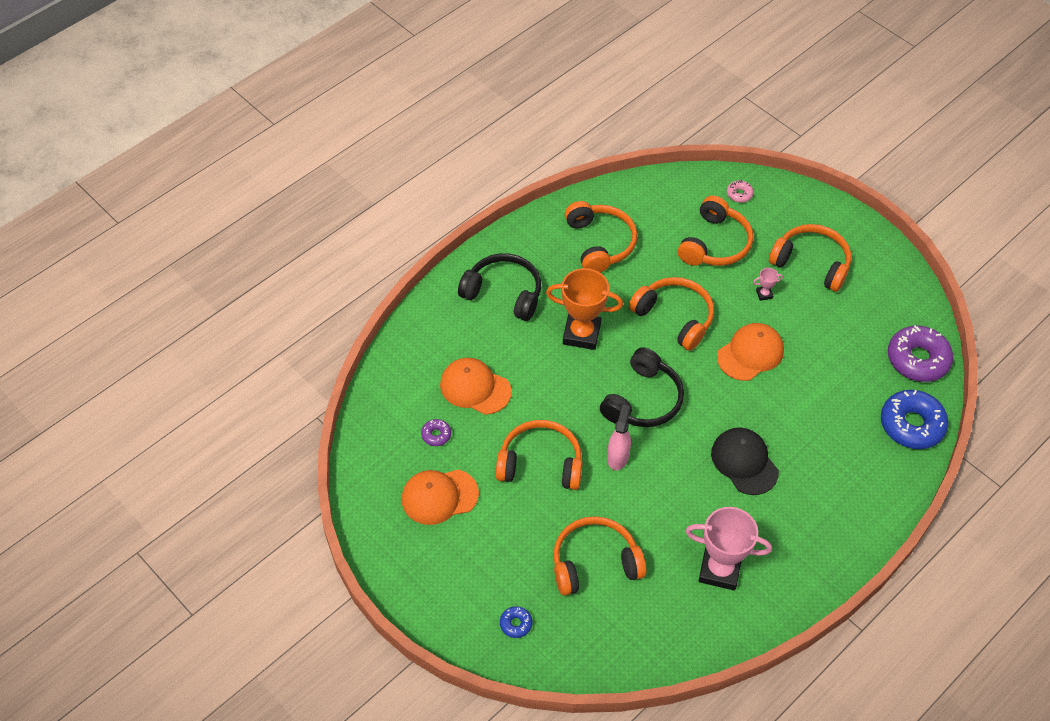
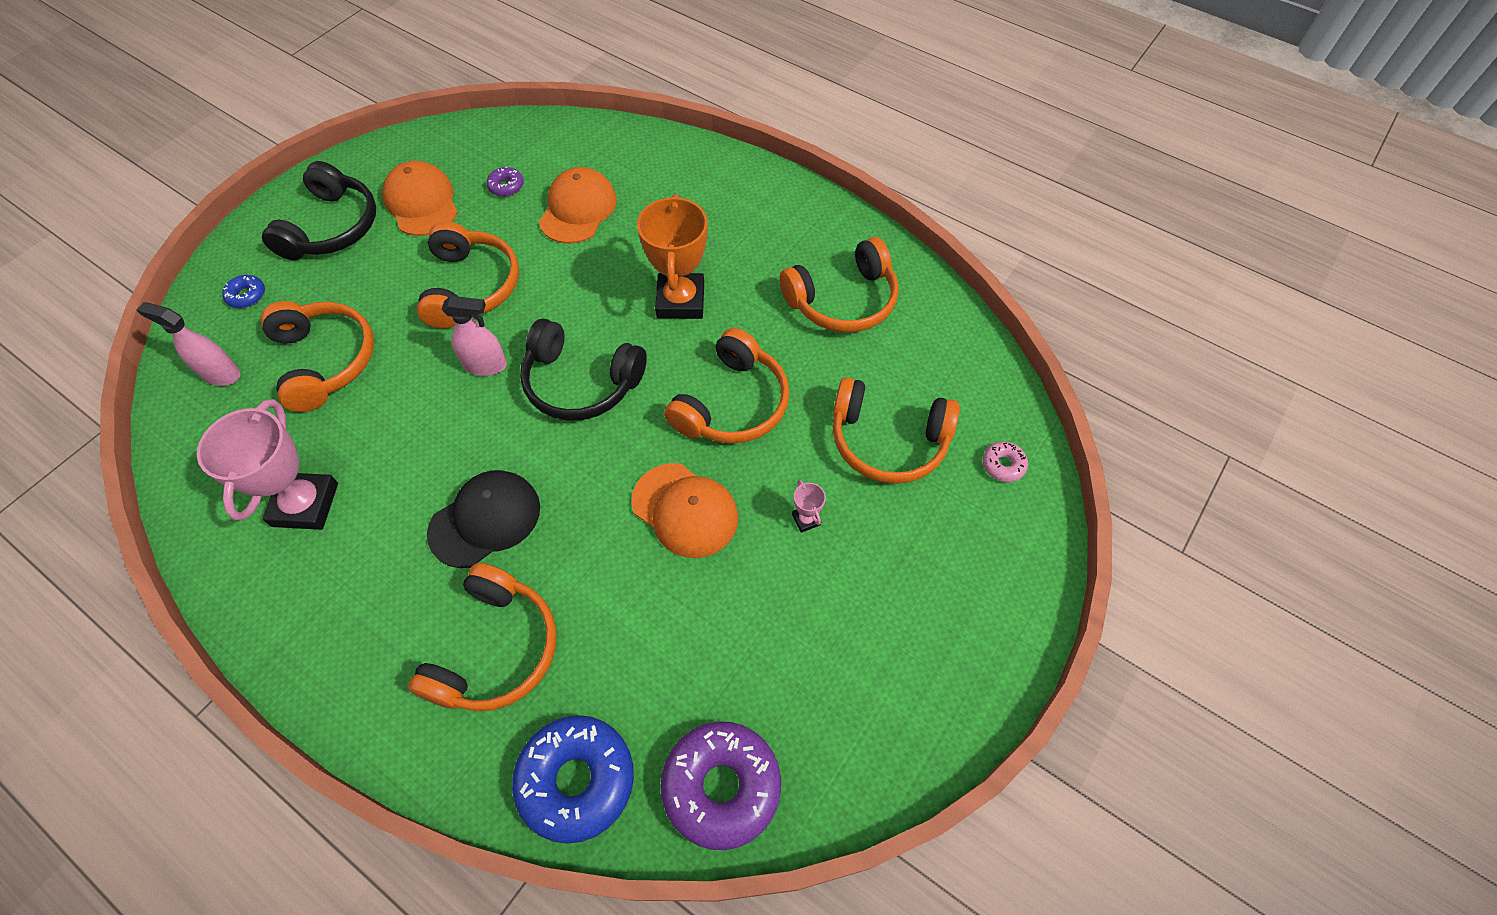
camera: 80 degrees right, 5 degrees up
black headphones [458,253,541,321] -> black headphones moved to [262,161,376,260]
orange headphones [769,224,851,292] -> orange headphones moved to [408,563,557,711]
none -> pink spray bottle [136,302,241,386]

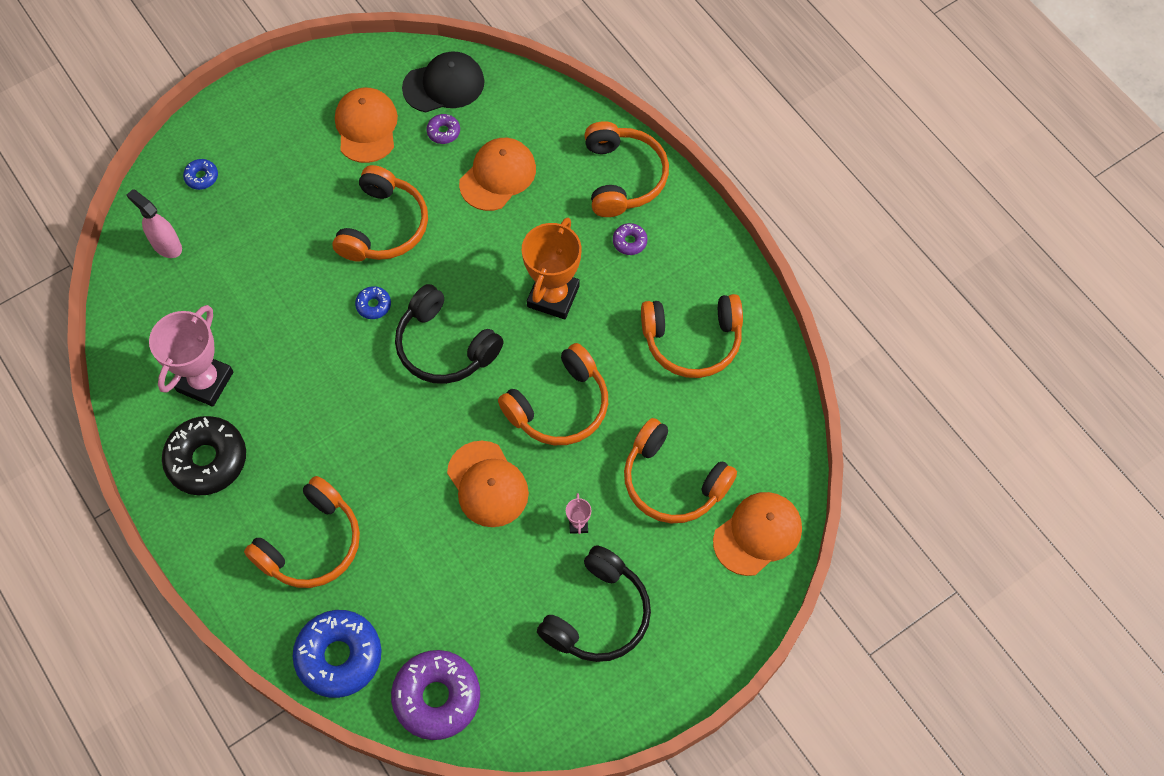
camera: 20 degrees right, 5 degrees up
orange headphones [260,301,374,412] -> orange headphones moved to [584,121,669,217]
black headphones [262,161,376,260] -> black headphones moved to [537,545,651,662]
black cap [427,470,540,568] -> black cap moved to [402,52,485,112]
pink spray bottle [442,296,507,376] -> blue donut [355,286,391,319]
pink donut [983,441,1028,482] -> orange cap [713,492,802,576]
none -> black donut [162,416,246,495]
none -> purple donut [613,223,648,255]

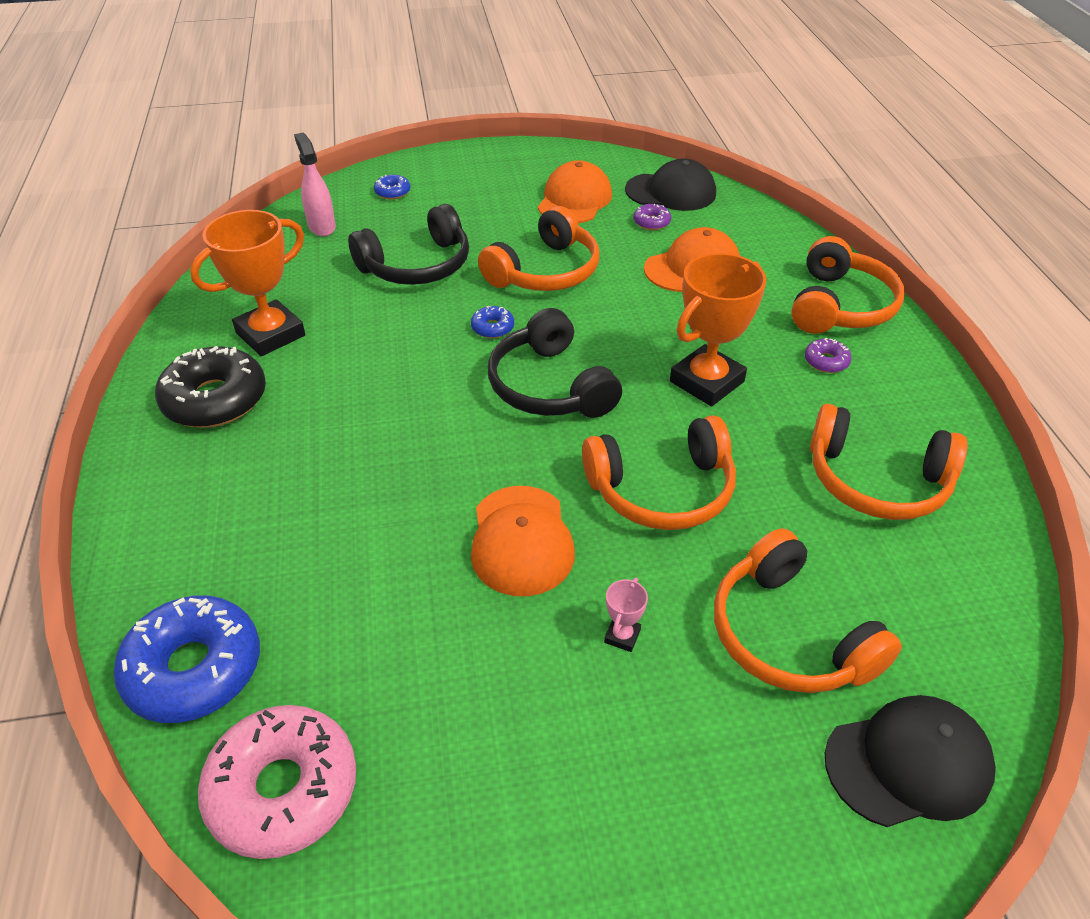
camera: 25 degrees right, 20 degrees down
pink trophy [149,305,233,407] -> orange trophy [190,210,305,356]
orange headphones [244,476,360,588] -> none
purple donut [391,650,480,740] -> pink donut [198,705,356,859]
black headphones [537,545,651,662] -> black headphones moved to [348,204,469,285]
orange cap [713,492,802,576] -> black cap [825,695,996,827]

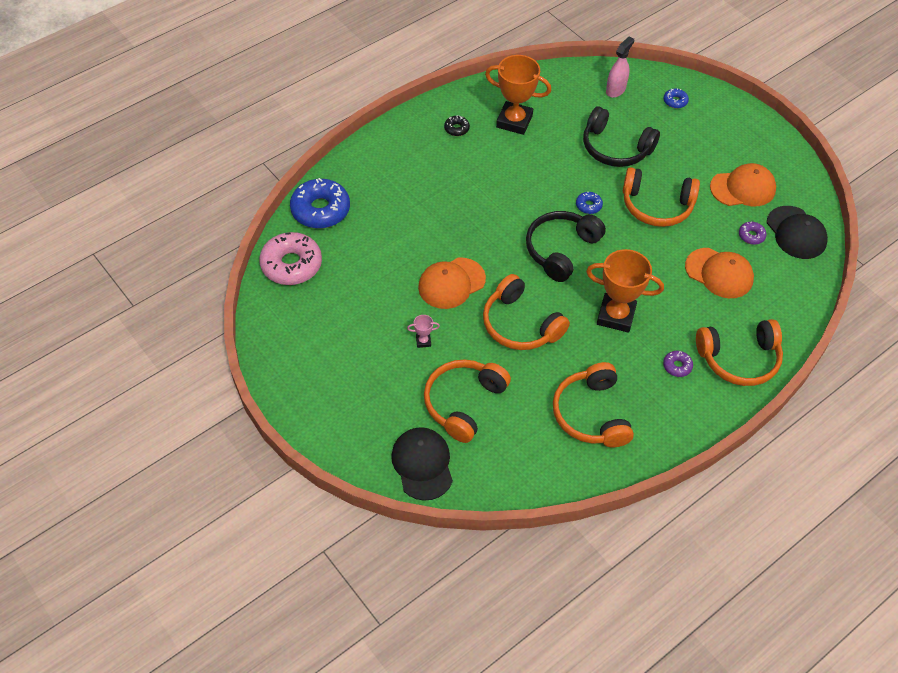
camera: 60 degrees right, 10 degrees up
black donut [155,346,266,428] -> black donut [444,115,470,136], size x0.45
black cap [825,695,996,827] -> black cap turned 150 degrees counterclockwise [391,427,453,501]

